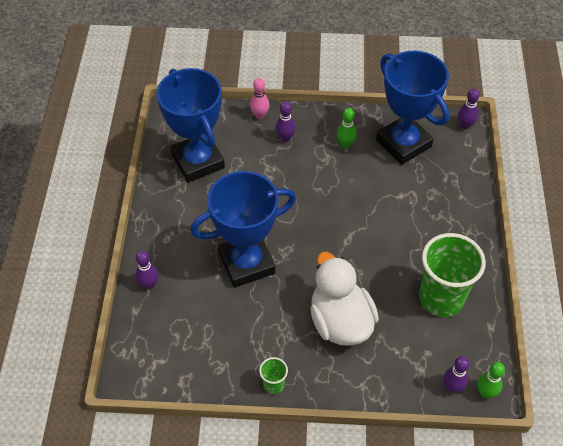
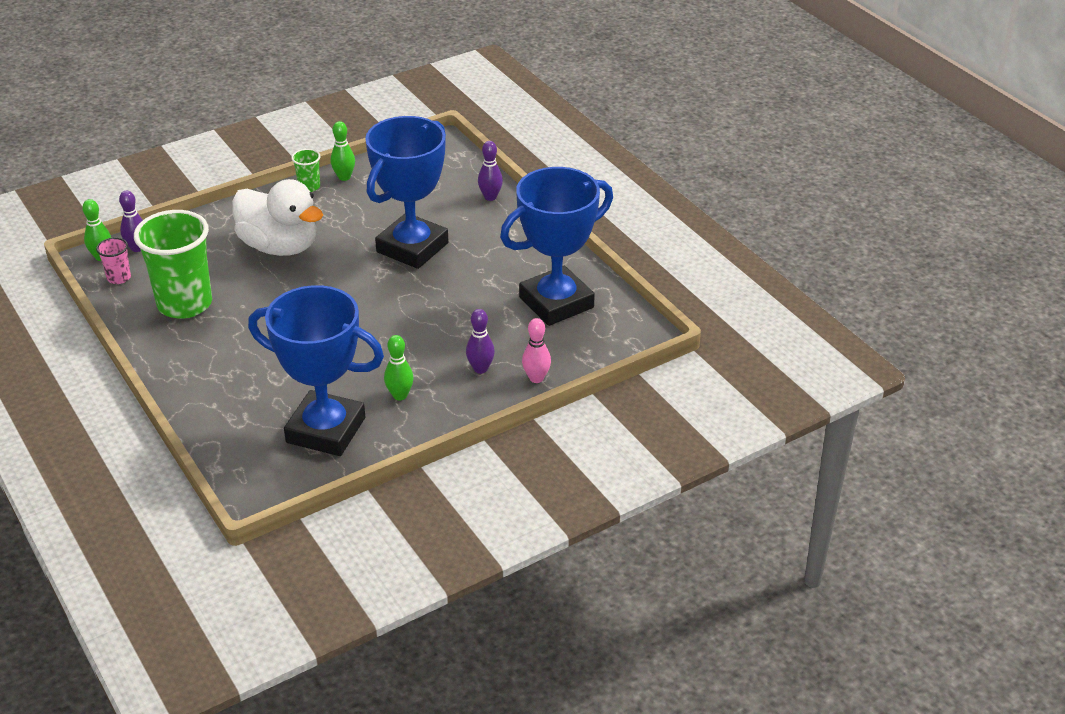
camera: 145 degrees right, 15 degrees down
blue trophy [157,68,225,183] -> blue trophy turned 60 degrees counterclockwise [500,167,613,326]
purple bowling pin [458,88,480,129] -> none
none -> pink cup [96,237,131,284]
none -> green bowling pin [331,121,355,181]

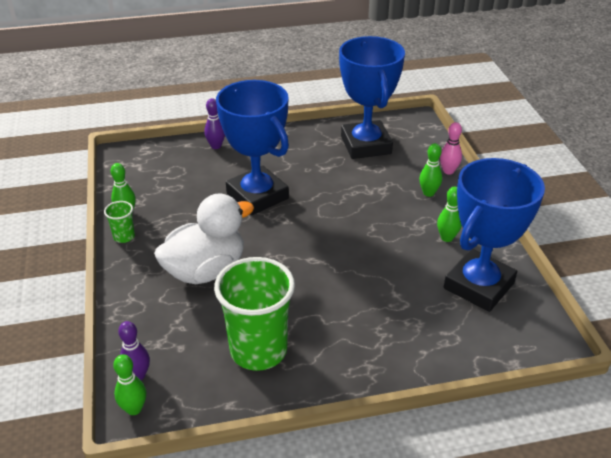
camera: 70 degrees left, 0 degrees up
pink cup [96,237,131,284] -> none
purple bowling pin [466,309,495,374] -> green bowling pin [419,143,442,197]

